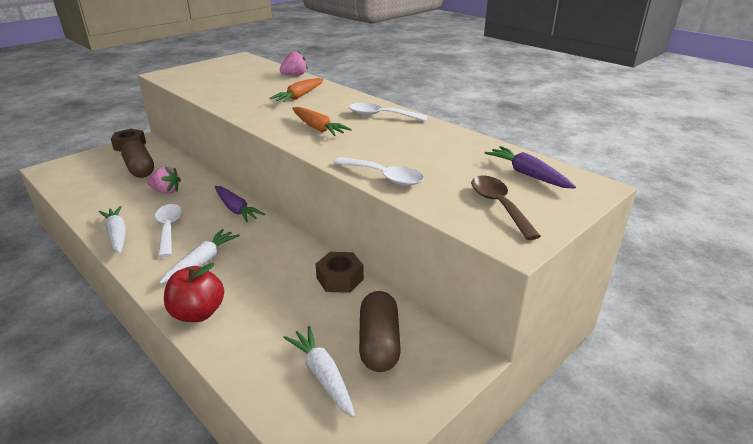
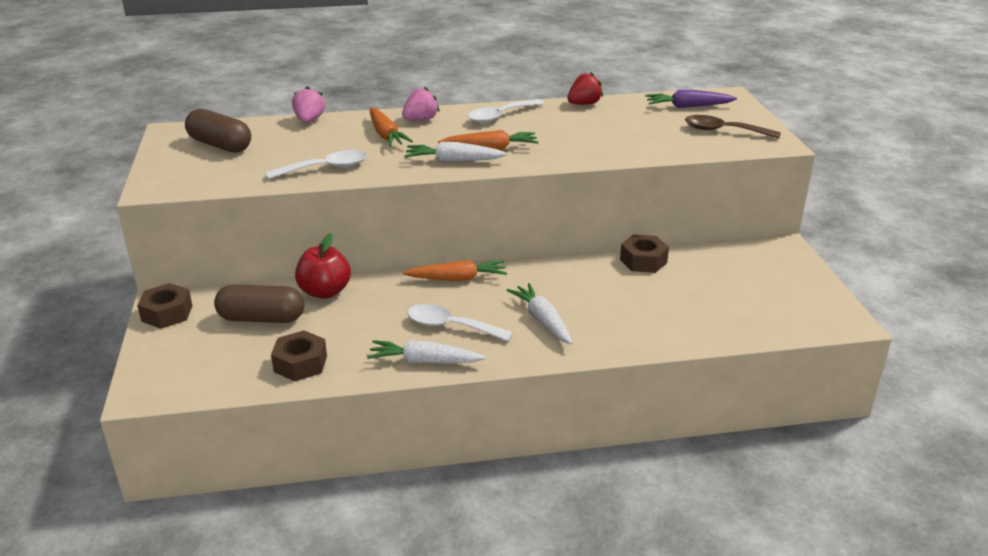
camera: 55 degrees left, 0 degrees up
pink strawberry [147,166,181,194] -> pink strawberry moved to [402,86,439,121]
red apple [164,263,224,322] -> red apple moved to [295,233,351,299]
purple carrot [215,186,265,223] -> orange carrot [403,260,507,281]
white carrot [283,326,355,418] -> white carrot moved to [404,142,507,162]
white spoon [333,157,424,186] -> white spoon moved to [265,150,367,179]
brown capsule [359,291,401,372] -> brown capsule moved to [185,109,251,153]
none -> brown nut [271,330,327,381]
none -> red strawberry [567,72,603,105]

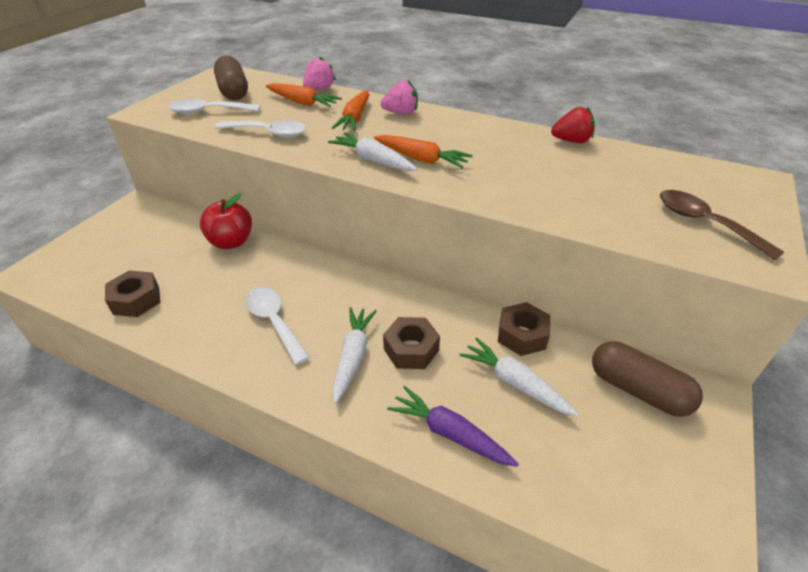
camera: 35 degrees right, 10 degrees up
brown nut [137,283,193,329] -> brown nut moved to [383,317,440,369]
brown capsule [214,284,304,323] -> brown capsule moved to [592,341,703,417]
white carrot [367,340,486,363] -> white carrot moved to [459,337,579,416]
orange carrot [403,260,507,281] -> orange carrot moved to [265,83,342,107]
white spoon [468,99,545,123] -> white spoon moved to [168,99,260,114]
purple carrot [645,90,737,108] -> purple carrot moved to [387,386,519,467]

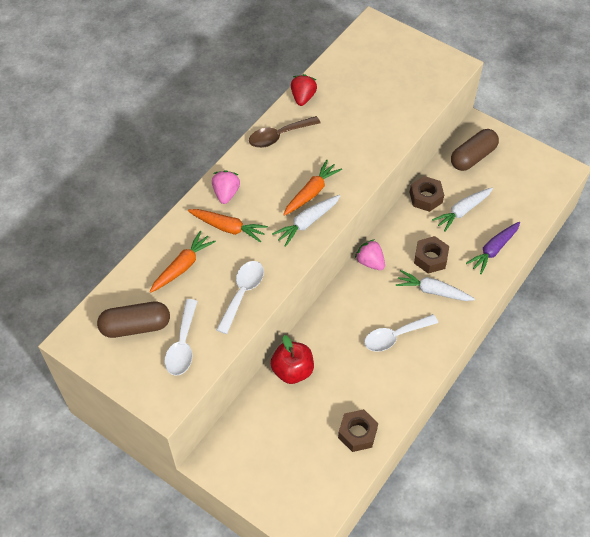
camera: 80 degrees left, 15 degrees up
pink strawberry [303,57,336,90] -> pink strawberry moved to [355,239,385,270]
brown spoon [660,190,784,260] -> brown spoon moved to [249,116,321,148]

